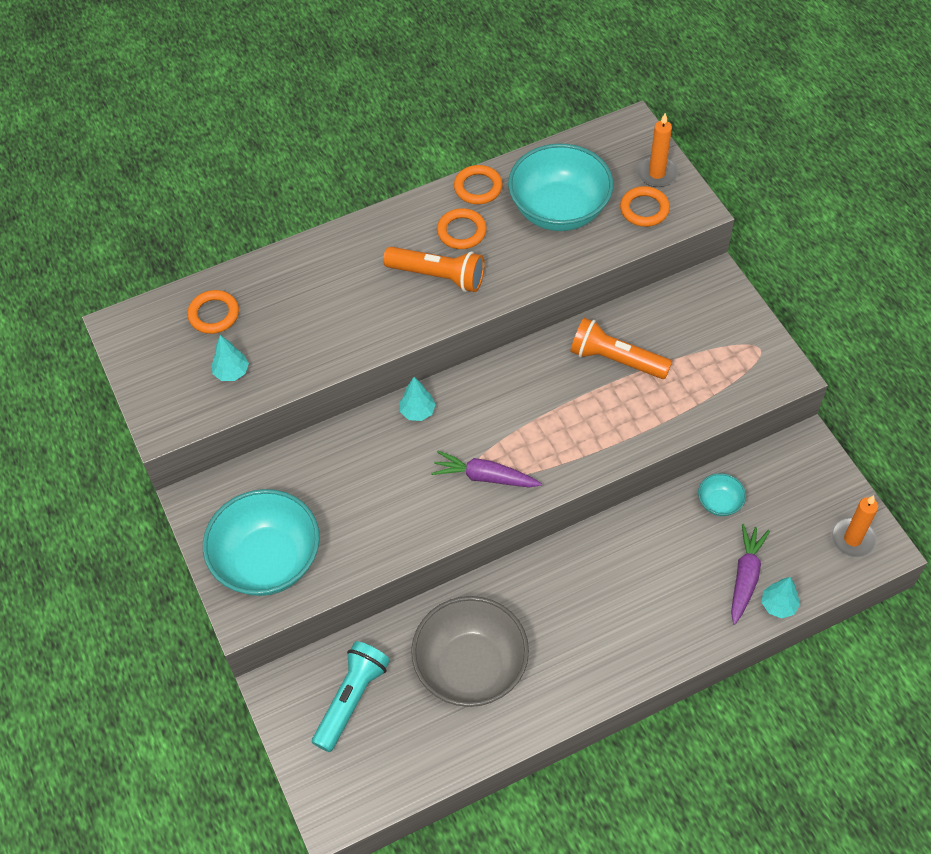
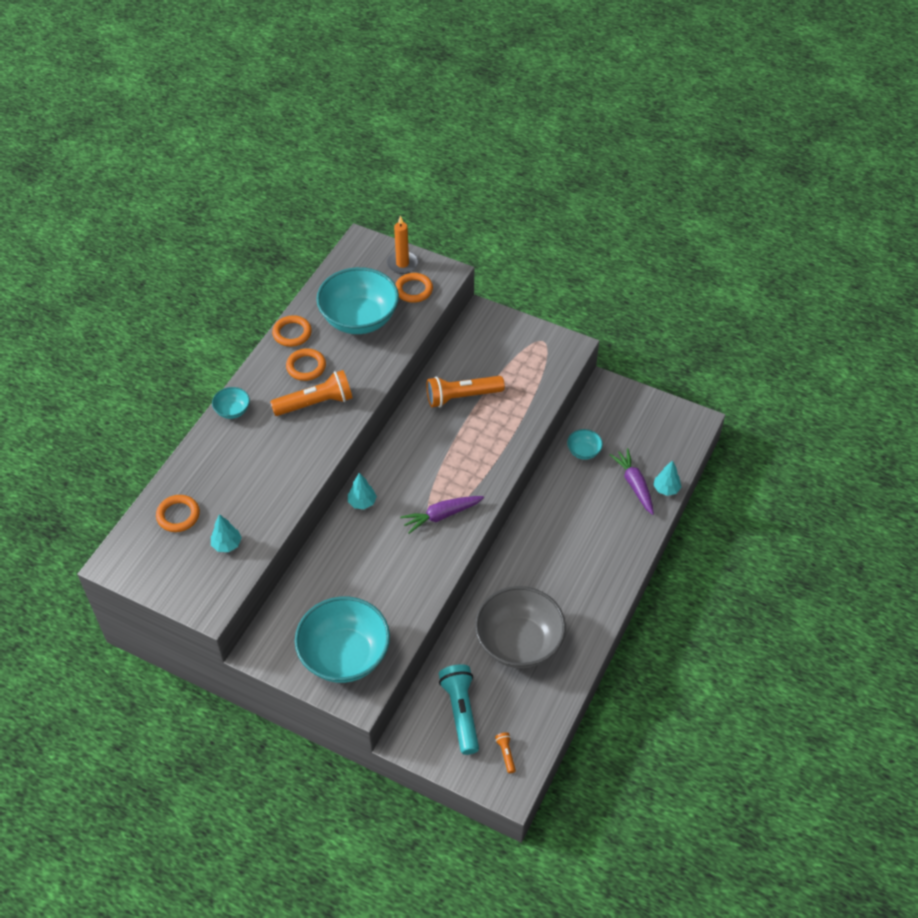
camera: 40 degrees left, 5 degrees down
orange candle [831,495,878,557] -> none
none -> turquoise bowl [212,387,250,419]
none -> orange flashlight [495,732,516,773]

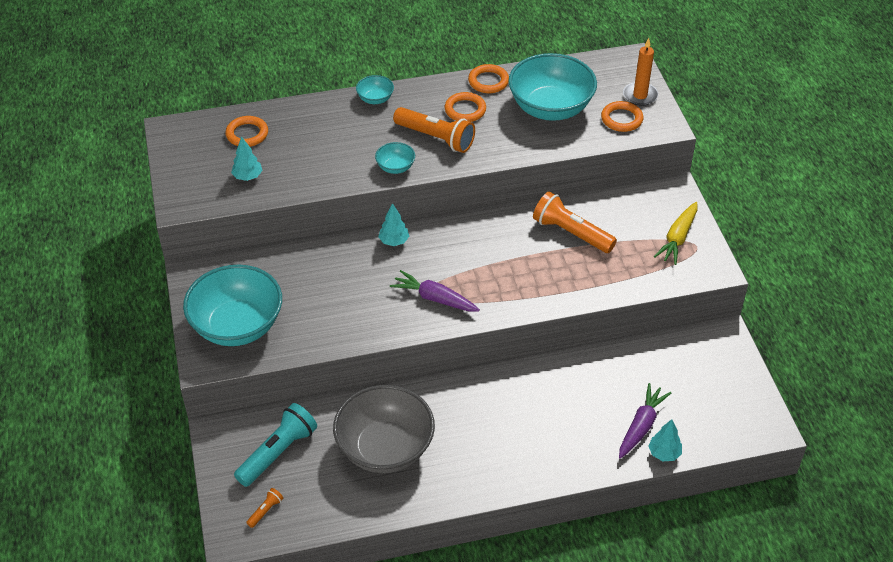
camera: 50 degrees right, 5 degrees down
turquoise bowl [567,429,603,460] -> turquoise bowl moved to [375,142,415,174]
none -> yellow carrot [654,202,697,265]

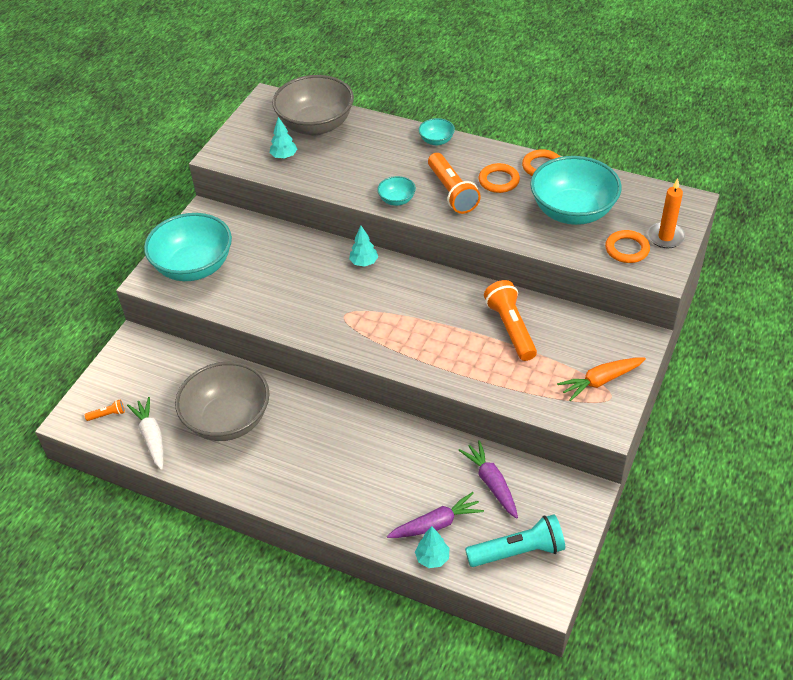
camera: 40 degrees right, 0 degrees up
orange ring [225,116,268,147] -> grey bowl [272,75,354,135]
turquoise flashlight [234,403,317,487] -> turquoise flashlight moved to [465,514,565,567]
purple carrot [390,270,480,311] -> purple carrot moved to [458,440,518,518]
yellow carrot [654,202,697,265] -> orange carrot [557,357,646,401]
none -> white carrot [127,397,164,470]

